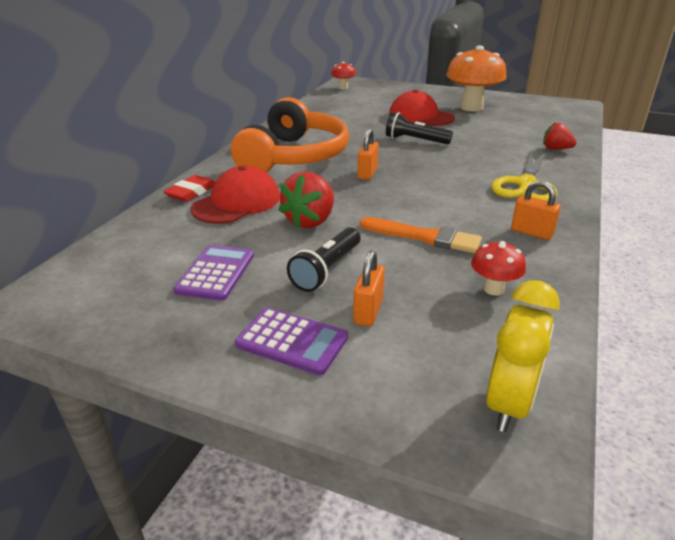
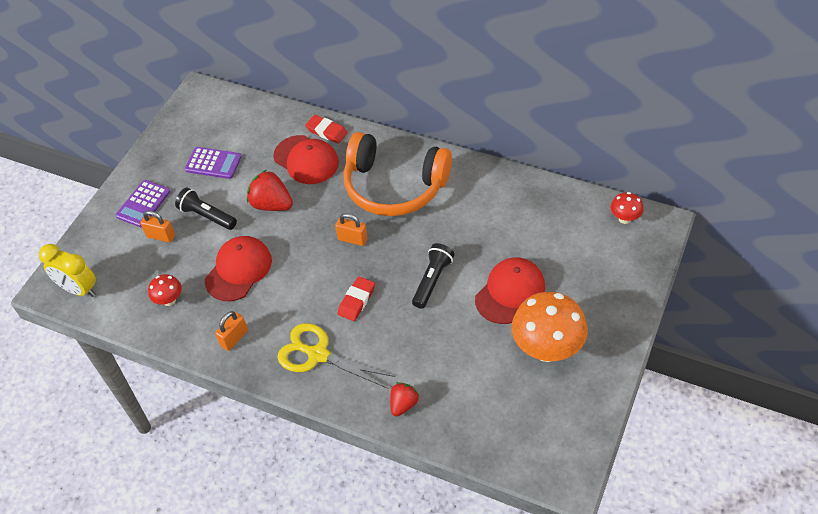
camera: 95 degrees right, 20 degrees up
orange brush [360,217,482,253] -> red cap [205,236,272,301]
none -> red eraser [338,276,375,321]

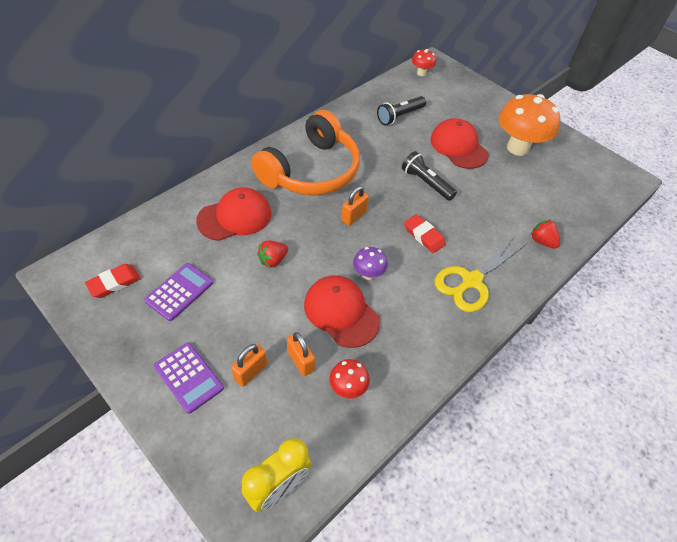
camera: 75 degrees left, 0 degrees up
black flashlight [175,188,237,230] -> black flashlight moved to [377,96,426,125]
orange padlock [215,311,248,351] -> orange padlock moved to [287,332,315,376]
red strawberry [247,170,293,211] -> red strawberry [257,241,288,268], size x0.62
red eraser [305,115,348,144] -> red eraser moved to [85,264,141,298]
none -> purple mushroom [353,247,388,280]

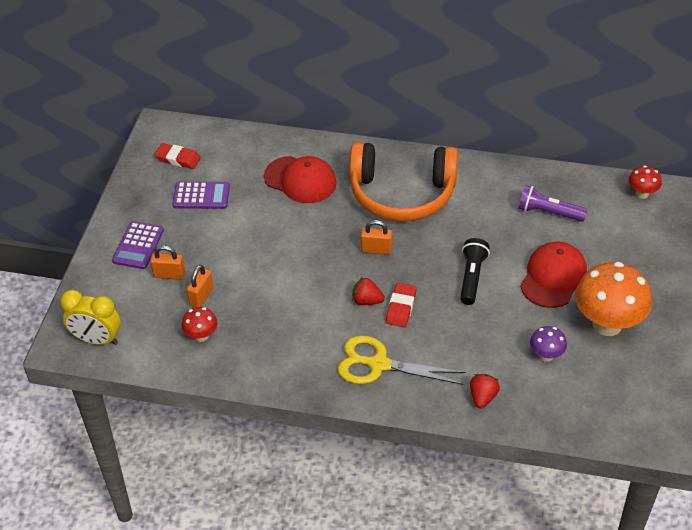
camera: 60 degrees right, 5 degrees down
red strawberry [257,241,288,268] -> red strawberry moved to [352,277,385,305]
red cap [304,276,380,348] -> none
purple mushroom [353,247,388,280] -> purple mushroom moved to [530,326,567,362]
black flashlight [377,96,426,125] -> purple flashlight [518,185,587,222]

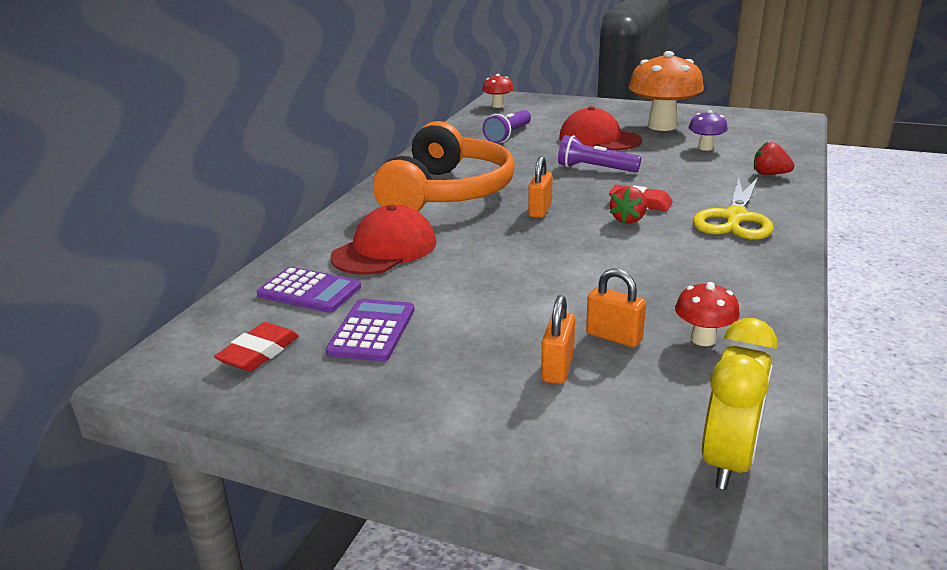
camera: 80 degrees left, 20 degrees down
purple calculator [112,221,164,269] -> purple calculator moved to [257,267,361,313]
black flashlight [460,238,490,305] -> purple flashlight [558,135,641,173]

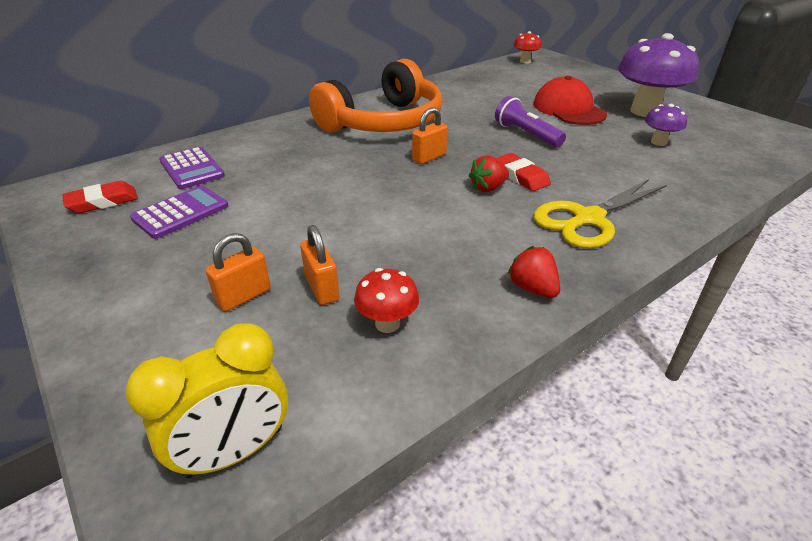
camera: 30 degrees right, 10 degrees up
red cap [330,205,436,275] -> none
purple flashlight [483,110,531,143] -> none
orange mushroom [629,51,704,131] -> purple mushroom [618,33,699,117]
red strawberry [754,142,794,175] -> red strawberry moved to [508,246,560,298]

